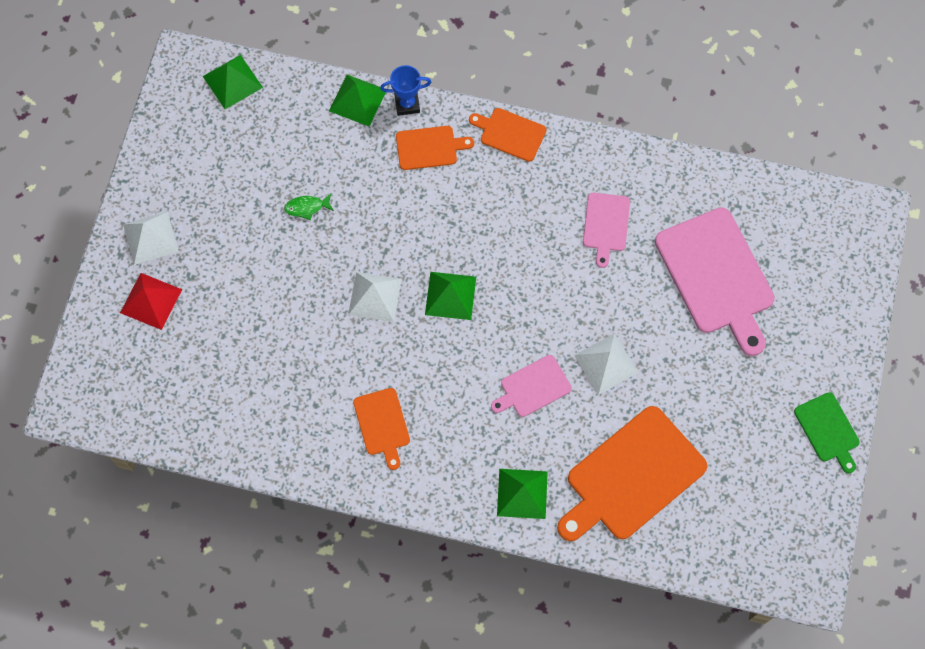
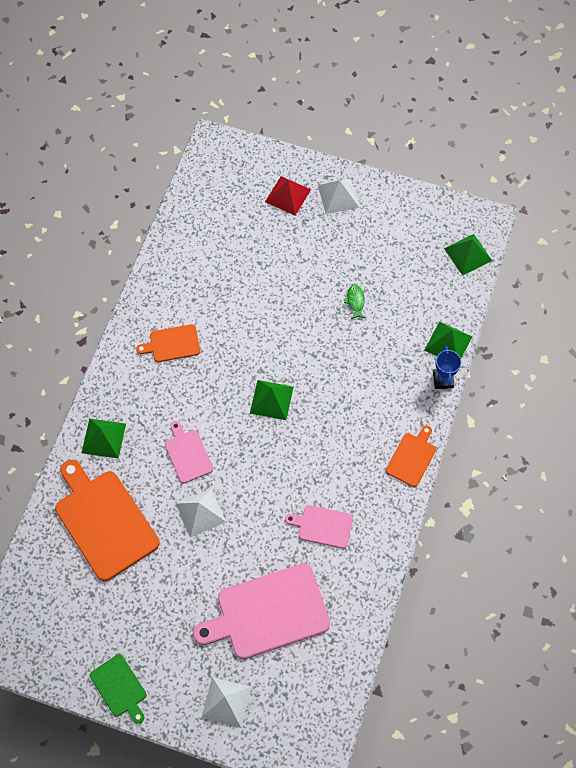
camera: 95 degrees right, 5 degrees down
white pyramid [348,272,402,322] -> white pyramid moved to [201,677,252,728]
orange cutting board [396,126,474,170] -> none
green cutting board [794,392,860,473] -> green cutting board turned 105 degrees counterclockwise [90,654,146,724]

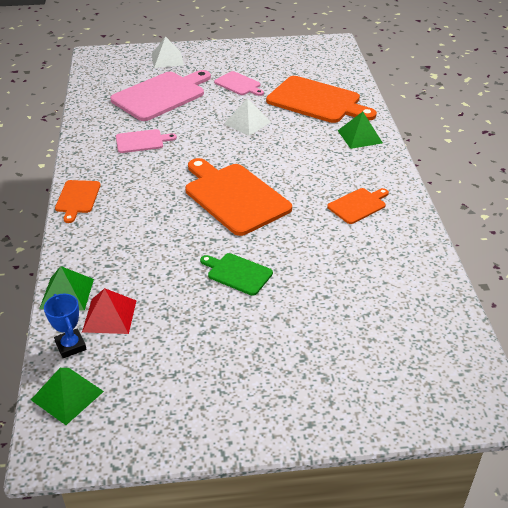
camera: 155 degrees right, 25 degrees down
green cutting board [90,654,146,724] -> green cutting board moved to [200,253,273,296]
pink cutting board [165,421,213,483] -> pink cutting board moved to [214,71,264,96]
green pyramid [250,380,294,420] -> orange cutting board [185,158,292,236]
red pyramid [265,176,311,216] -> red pyramid moved to [82,288,136,334]
white pyramid [318,179,359,214] -> none
green fish [344,284,366,319] -> none
blue trophy [433,346,461,389] -> blue trophy moved to [44,294,86,358]

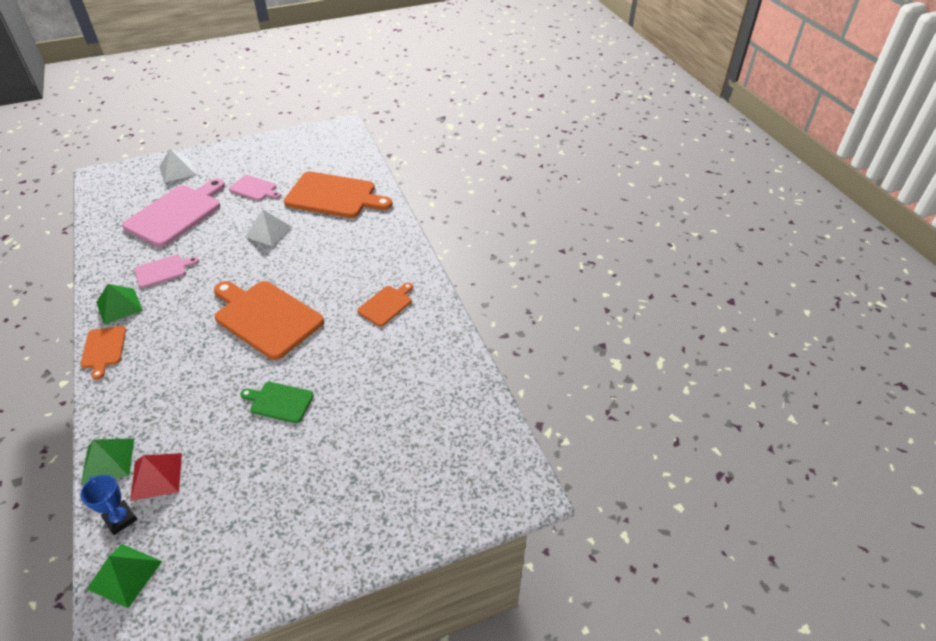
camera: 15 degrees left, 5 degrees up
green pyramid [338,112,383,149] -> green pyramid moved to [96,284,143,325]

